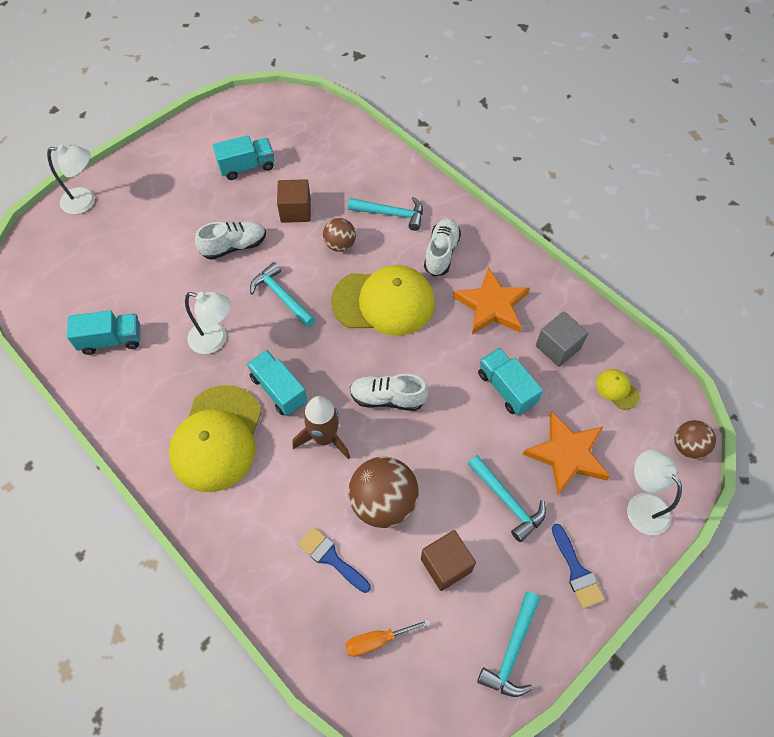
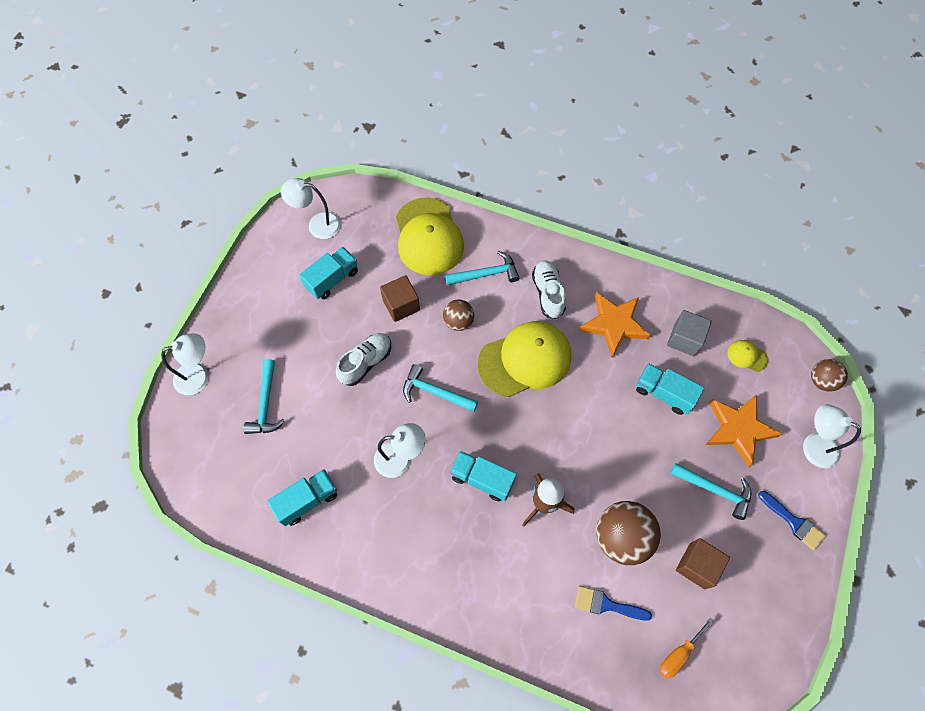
camera: 25 degrees left, 5 degrees up
yellow cap [169,385,262,492] -> yellow cap moved to [396,197,464,275]
white shoe [350,374,428,411] -> none
turquoise hammer [477,591,540,697] -> turquoise hammer moved to [243,359,285,434]
none -> white lamp [281,178,341,239]

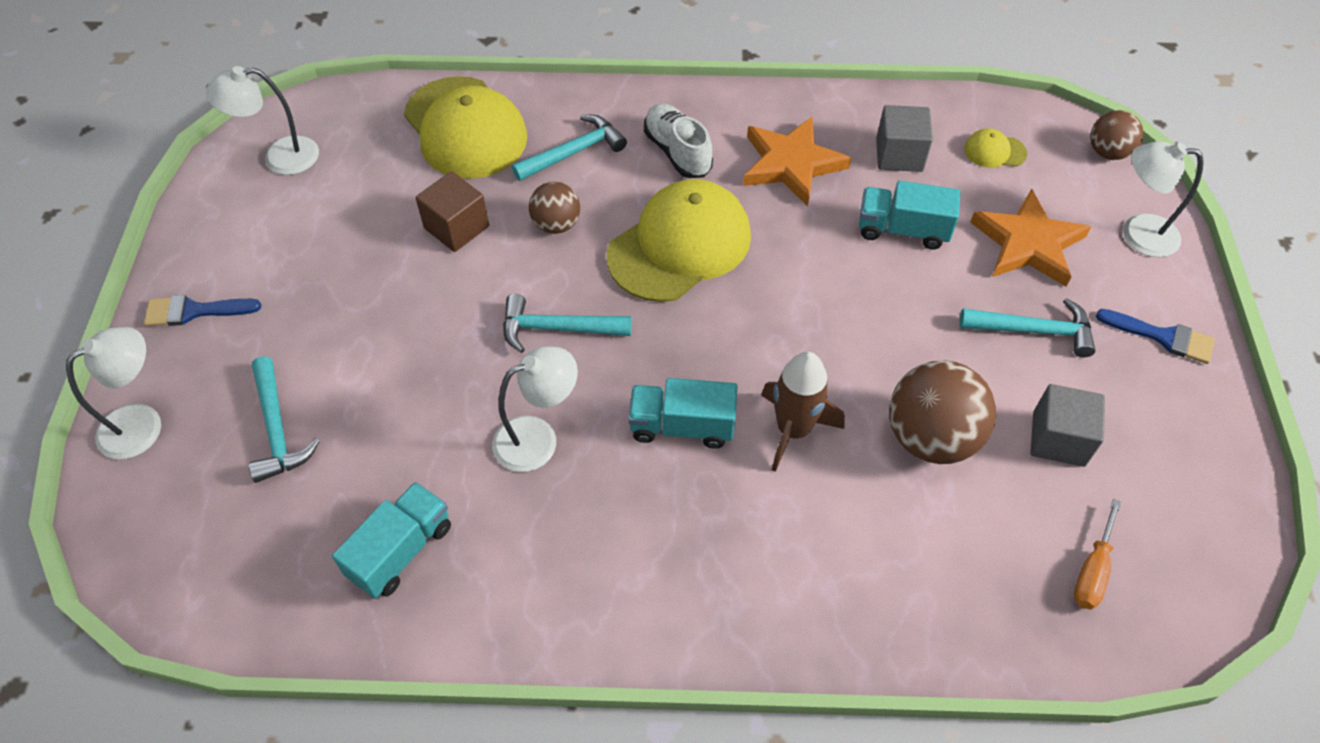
camera: 20 degrees left, 10 degrees down
turquoise truck [299,247,358,299] -> none
white shoe [336,333,391,386] -> none
blue brush [575,586,652,621] -> blue brush moved to [144,295,261,326]
brown cube [676,538,730,589] -> grey cube [1030,384,1105,467]

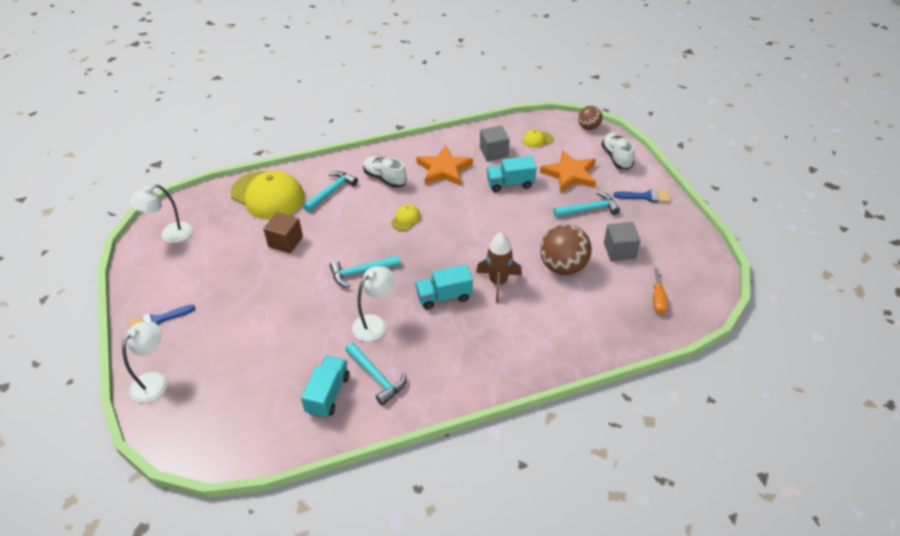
camera: 20 degrees left, 10 degrees down
turquoise hammer [249,356,320,483] -> turquoise hammer moved to [345,342,406,405]
brown ball [529,182,580,234] -> none
yellow cap [607,179,751,302] -> yellow cap [391,204,421,231], size x0.42
white lamp [1123,141,1204,257] -> white shoe [601,132,635,170]

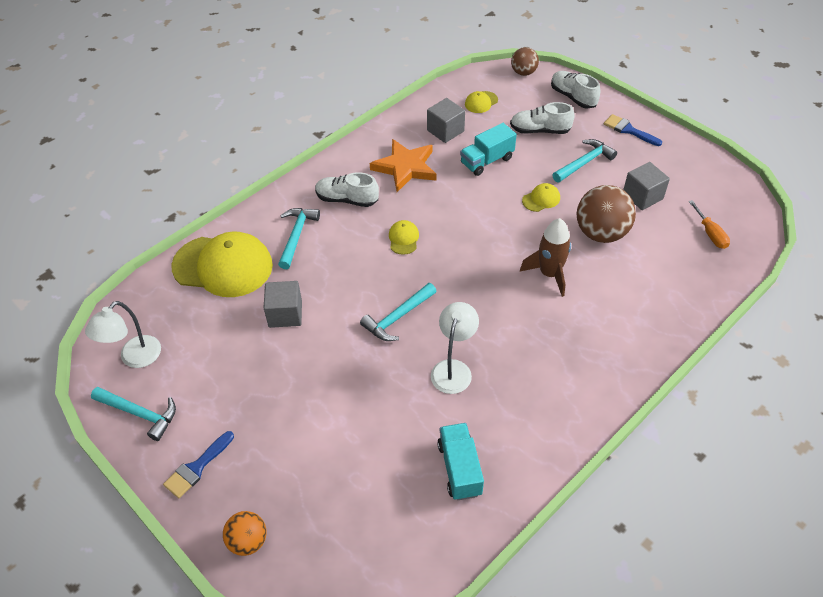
camera: 25 degrees left, 5 degrees up
white lamp [122,321,167,403] -> orange ball [223,511,266,556]
brown cube [263,212,303,253] -> grey cube [264,281,302,328]
turquoise hammer [345,342,406,405] -> turquoise hammer moved to [91,387,176,441]
turquoise truck [415,264,473,310] -> none
orange star [540,150,596,193] -> white shoe [510,102,575,134]
blue brush [613,189,670,202] -> blue brush turned 120 degrees counterclockwise [604,114,662,146]
none -> yellow cap [522,183,560,212]

